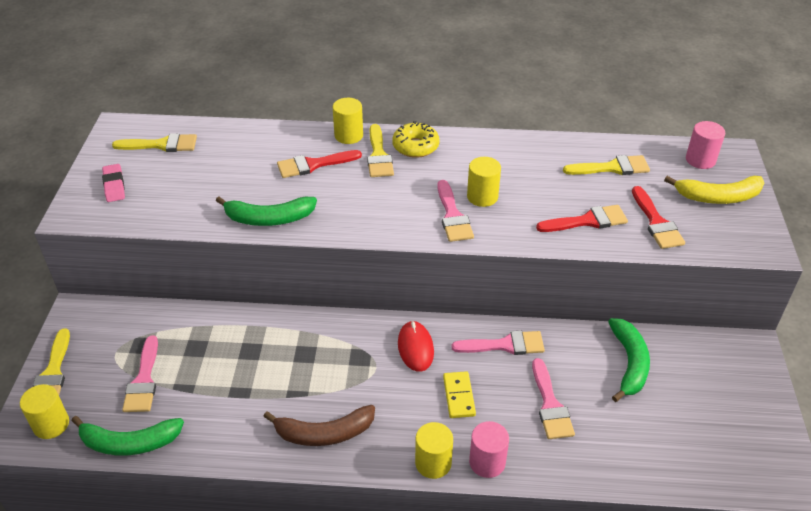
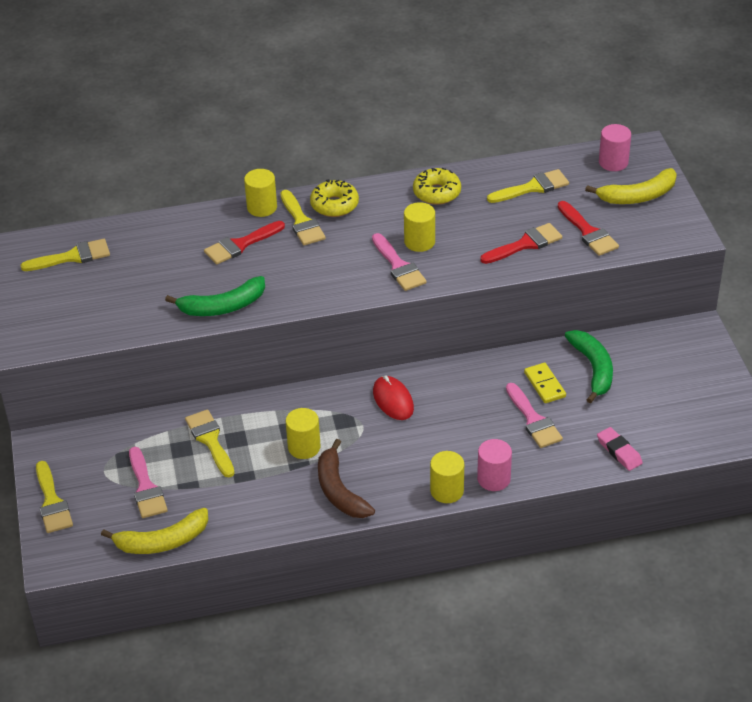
camera: 15 degrees left, 0 degrees up
yellow cylinder [20,384,69,439] -> yellow cylinder moved to [286,408,321,459]
green banana [72,416,184,456] -> yellow banana [101,508,208,554]
pink eraser [102,164,125,202] -> pink eraser moved to [597,427,643,471]
brown banana [263,405,375,446] -> brown banana turned 90 degrees clockwise [318,439,375,518]
yellow domino [443,371,476,418] -> yellow domino moved to [524,363,566,403]
pink brush [452,331,545,355] -> none
none -> yellow brush [185,409,235,477]
none -> yellow donut [413,168,461,205]

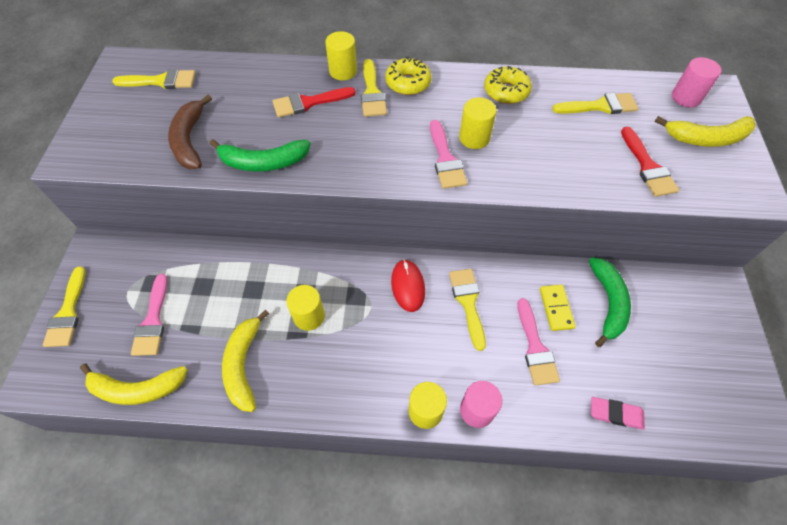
camera: 15 degrees right, 15 degrees up
yellow brush [185,409,235,477] -> yellow brush moved to [449,269,486,351]
brown banana [318,439,375,518] -> brown banana moved to [168,95,212,169]
red brush [480,223,562,264] -> none
pink eraser [597,427,643,471] -> pink eraser turned 60 degrees counterclockwise [591,397,645,430]
none -> yellow banana [222,310,269,412]

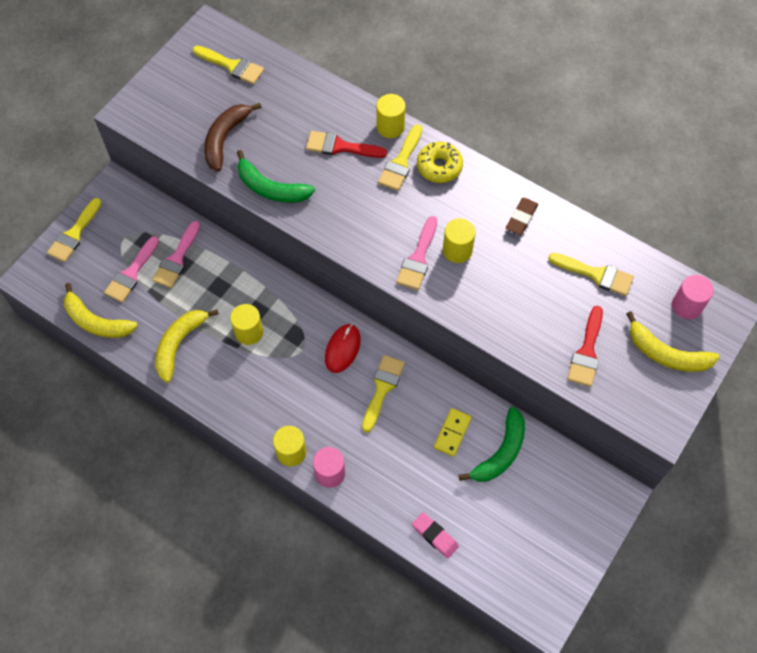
camera: 30 degrees right, 5 degrees up
yellow donut [484,66,532,104] -> brown eraser [506,198,538,235]
pink brush [517,298,560,386] -> pink brush moved to [152,221,200,288]

